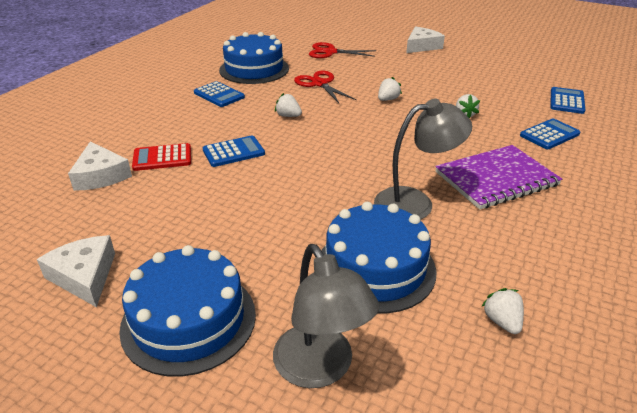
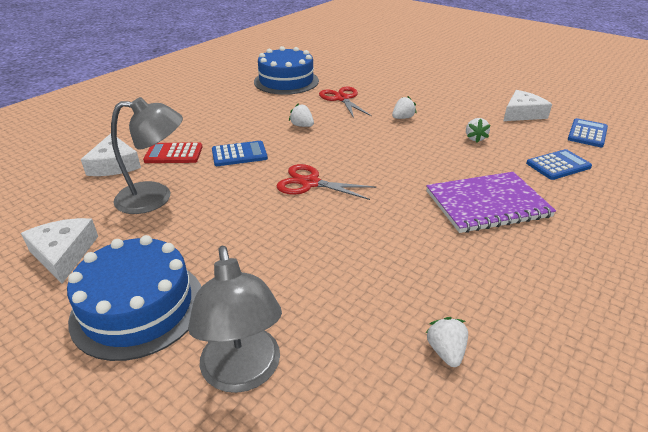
camera: 10 degrees right, 0 degrees up
blue calculator [194,81,245,107] -> none
red scissors [309,42,376,58] -> red scissors moved to [276,164,376,200]
blue cake [321,202,436,313] -> none
grey lamp [374,99,472,220] -> grey lamp moved to [111,97,183,214]
white cheese [406,27,445,53] -> white cheese moved to [503,90,552,121]

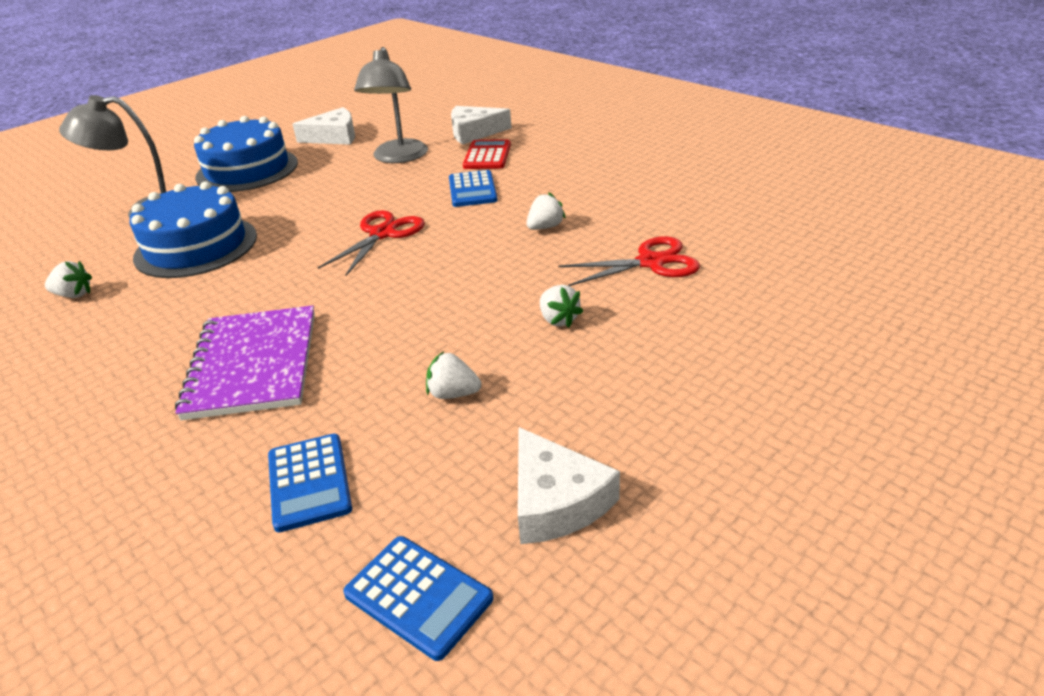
camera: 100 degrees right, 0 degrees up
blue cake [254,46,319,95] -> blue cake moved to [130,181,257,278]

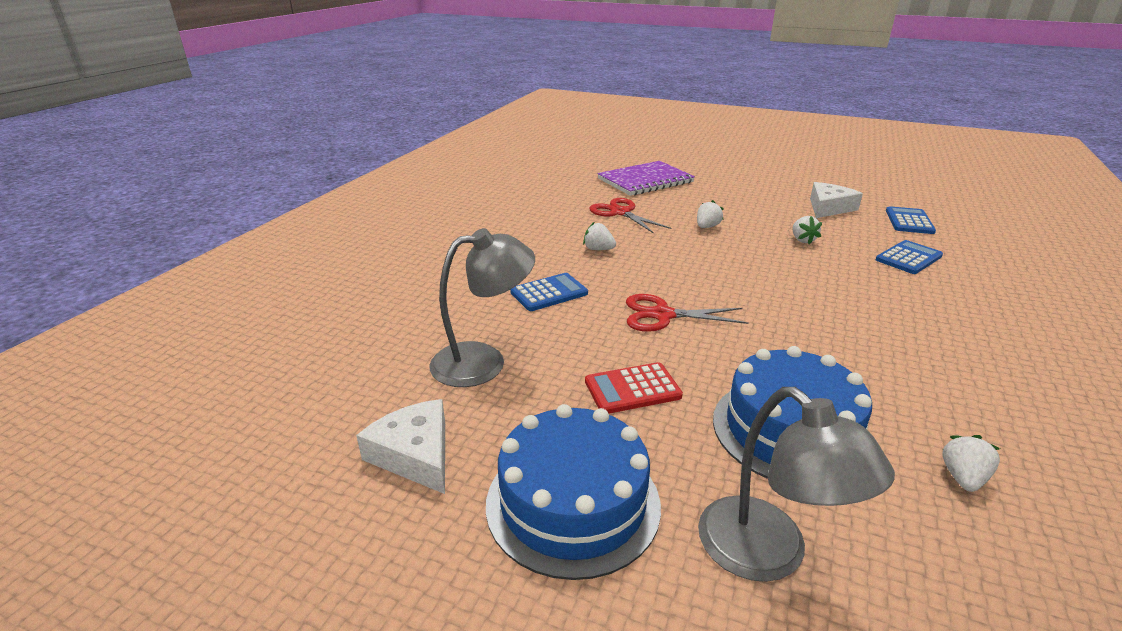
camera: 115 degrees left, 5 degrees down
white strawberry [45,261,92,298] -> white strawberry turned 45 degrees clockwise [942,435,1000,492]
purple notebook [175,306,315,420] -> purple notebook moved to [597,161,695,196]
white cheese [451,106,511,144] -> none
red calculator [463,139,511,169] -> red calculator moved to [585,362,683,414]

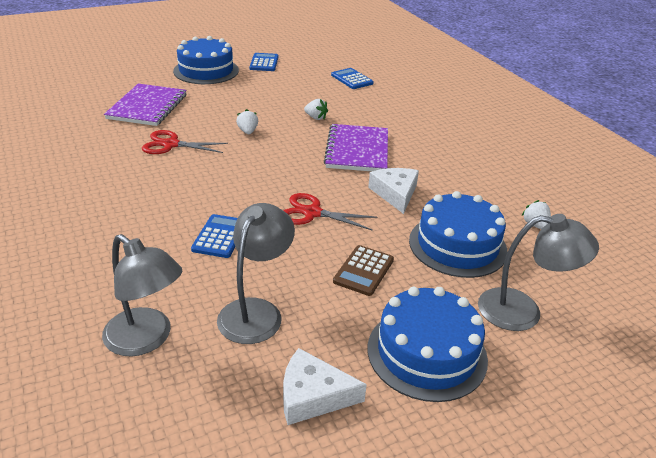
camera: 50 degrees left, 5 degrees up
white strawberry [583,222,616,250] -> none
red calculator [585,362,683,414] -> brown calculator [333,245,394,296]
red scissors [626,294,748,332] -> red scissors turned 60 degrees clockwise [284,193,378,230]
white cheese [810,182,863,218] -> white cheese moved to [368,168,419,214]
blue calculator [876,240,943,274] -> blue calculator moved to [249,53,279,71]
none -> grey lamp [102,234,182,356]
none -> blue cake [173,36,239,84]
none -> purple notebook [324,124,388,171]

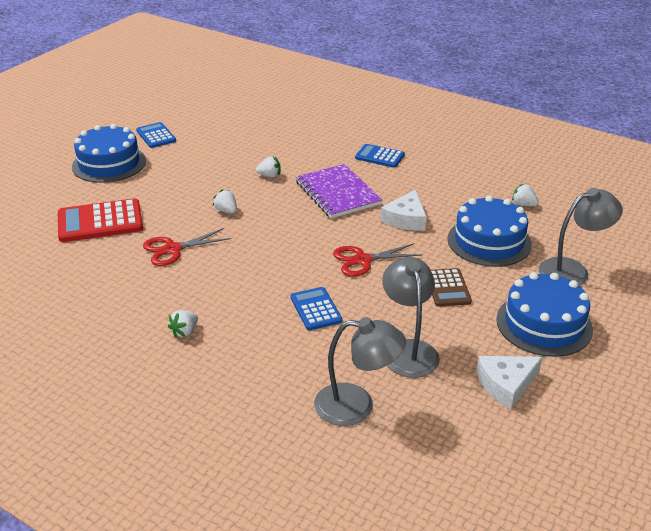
camera: 30 degrees left, 0 degrees up
purple notebook [104,84,187,126] -> red calculator [58,198,143,242]
blue calculator [331,68,374,89] -> blue calculator moved to [355,144,405,168]
white cheese [368,168,419,214] -> white cheese turned 120 degrees counterclockwise [381,189,427,231]
none -> white strawberry [168,310,198,337]

